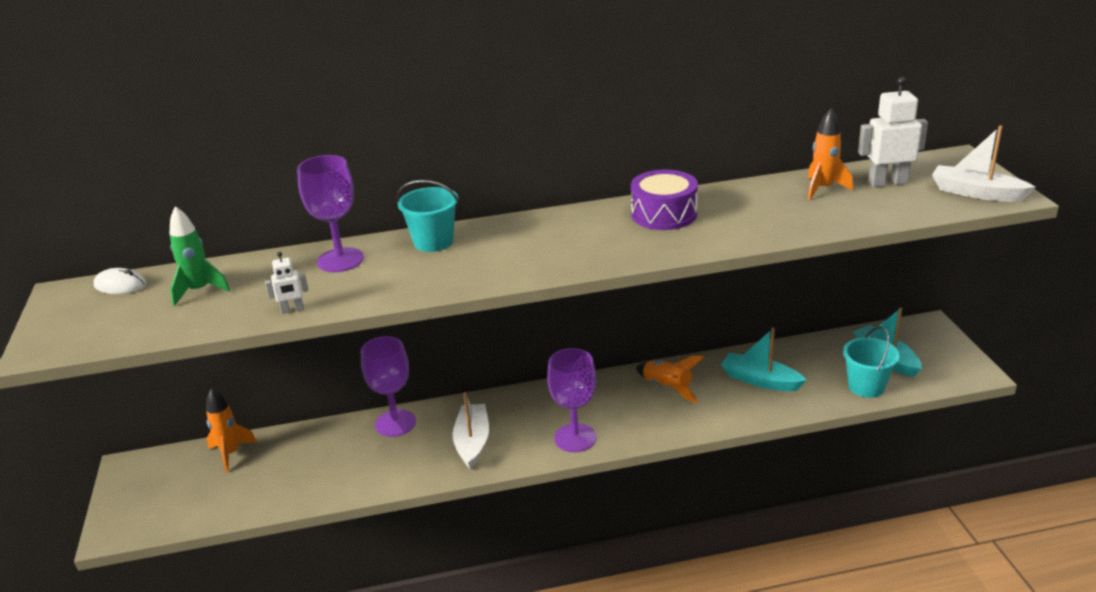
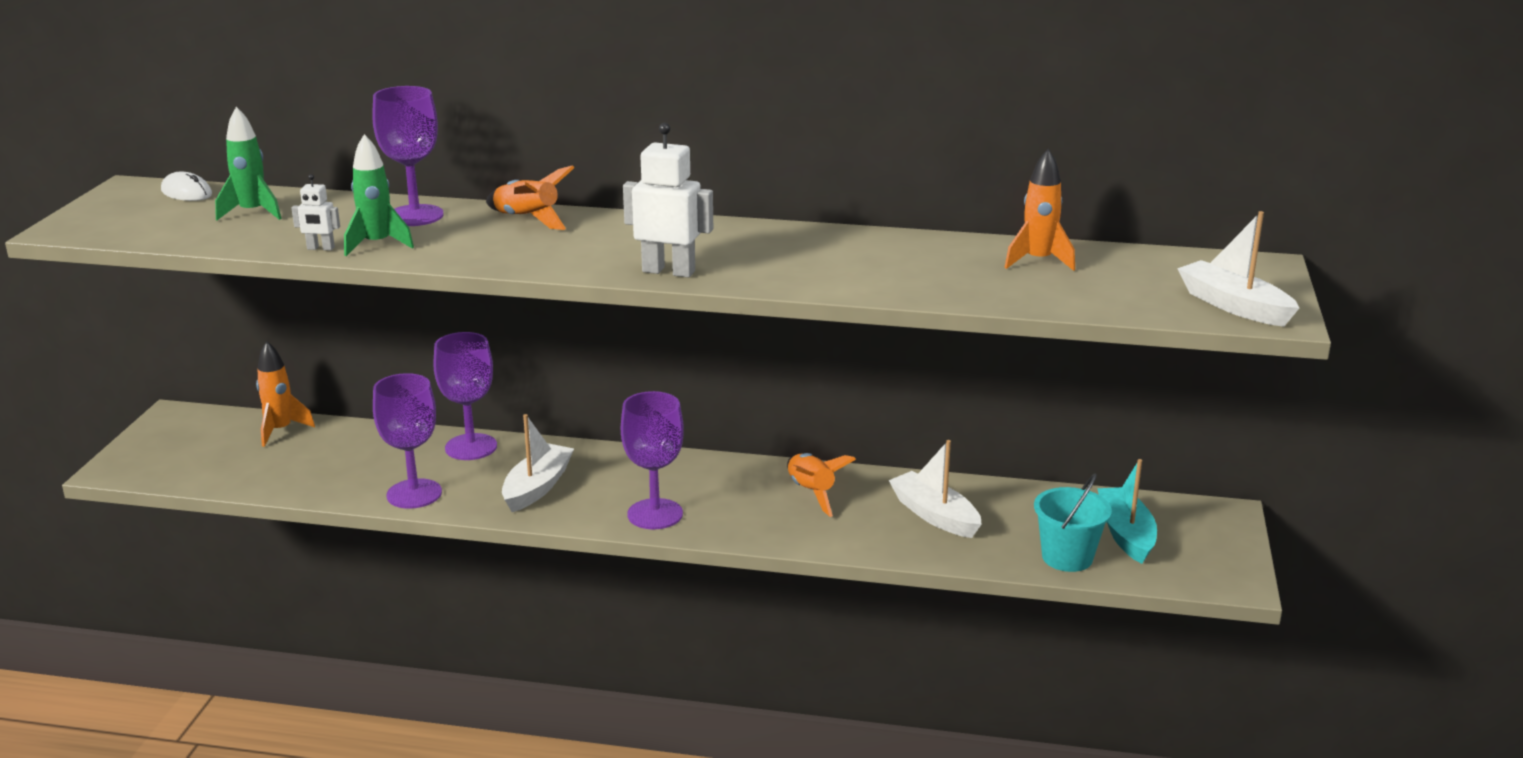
camera: 20 degrees right, 5 degrees down
turquoise bucket [396,180,459,252] -> orange rocket [486,165,575,230]
purple drum [631,170,698,230] -> none
turquoise boat [721,328,807,391] -> white boat [889,440,982,538]
white robot [858,77,928,187] -> white robot moved to [623,123,713,278]
none -> green rocket [344,134,414,256]
none -> purple goblet [373,373,442,509]

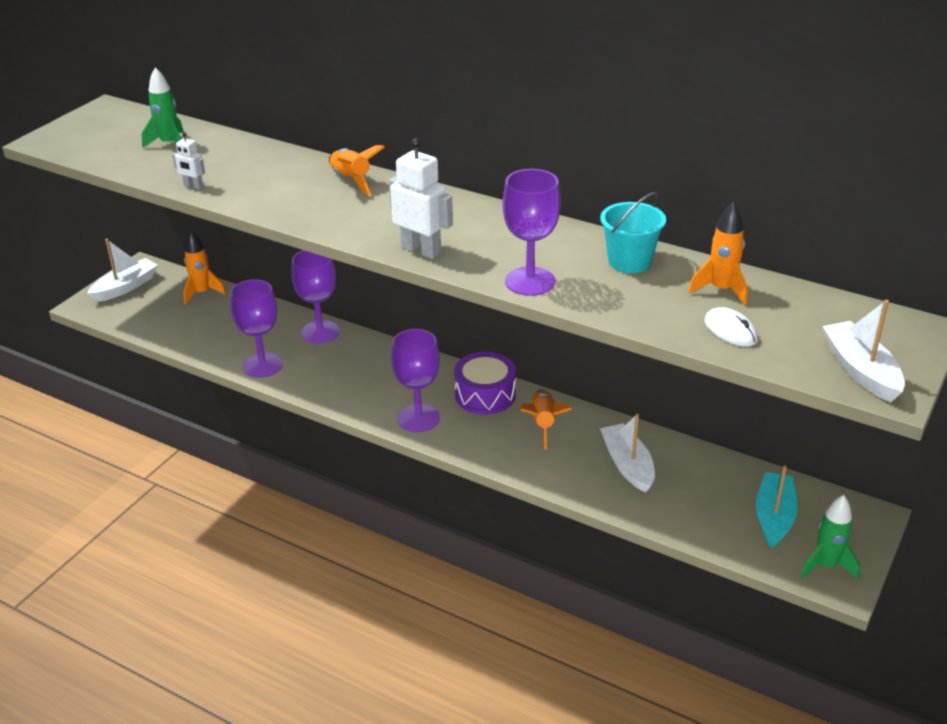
camera: 20 degrees right, 10 degrees up
white mouse [161,172,212,201] -> white mouse moved to [704,307,758,346]
green rocket [344,134,414,256] -> green rocket moved to [800,495,860,579]
purple goblet [373,86,444,226] -> purple goblet moved to [502,169,561,296]
white boat [502,414,574,512] -> white boat moved to [87,239,158,302]
turquoise bucket [1034,474,1112,572] -> turquoise bucket moved to [600,192,666,273]
none -> purple drum [454,352,516,415]

